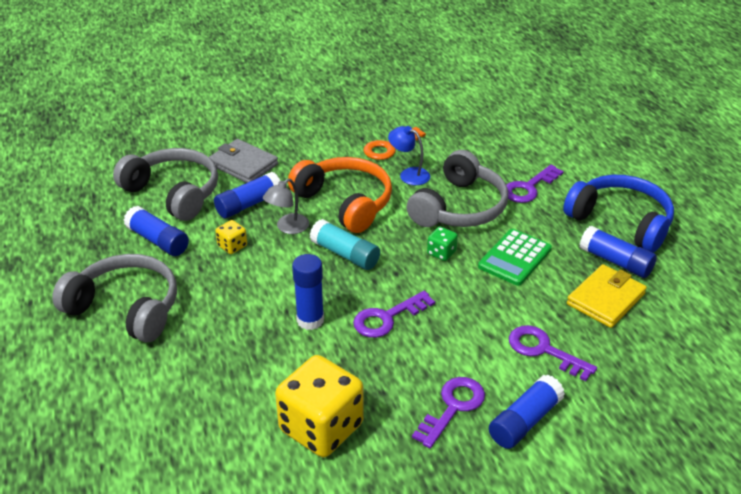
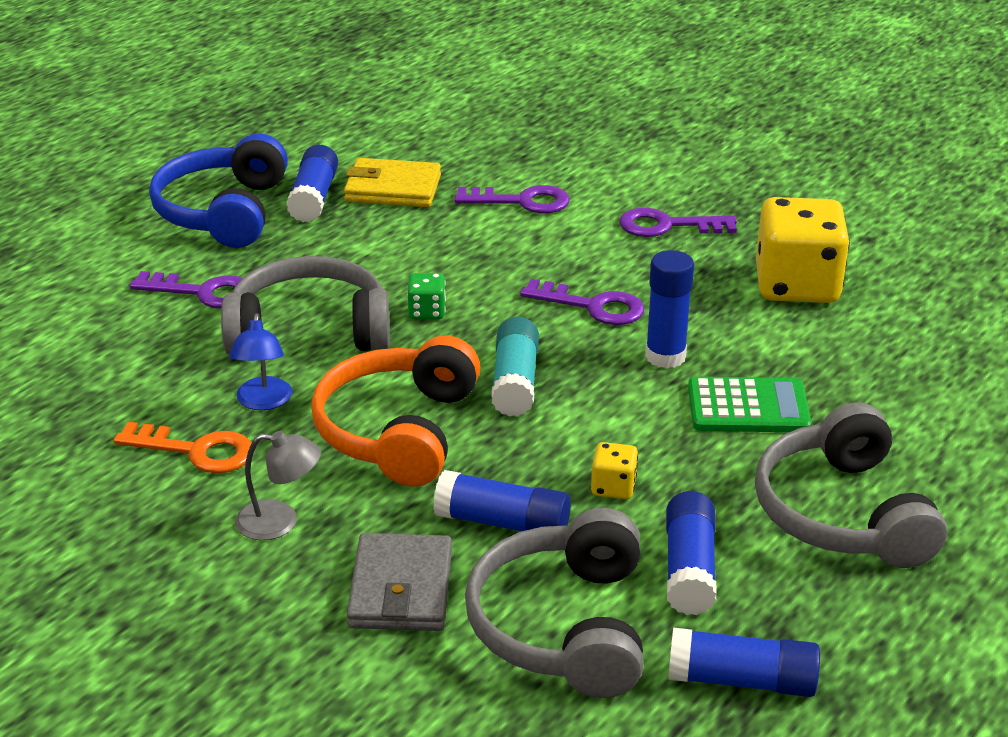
camera: 125 degrees left, 5 degrees down
grey lamp [263,178,309,234] -> grey lamp moved to [235,431,321,540]
green calculator [478,229,552,286] -> green calculator moved to [688,377,812,432]
blue glue stick [489,375,565,449] -> blue glue stick moved to [668,627,820,697]
purple key [509,325,597,381] -> purple key turned 90 degrees counterclockwise [455,185,570,213]

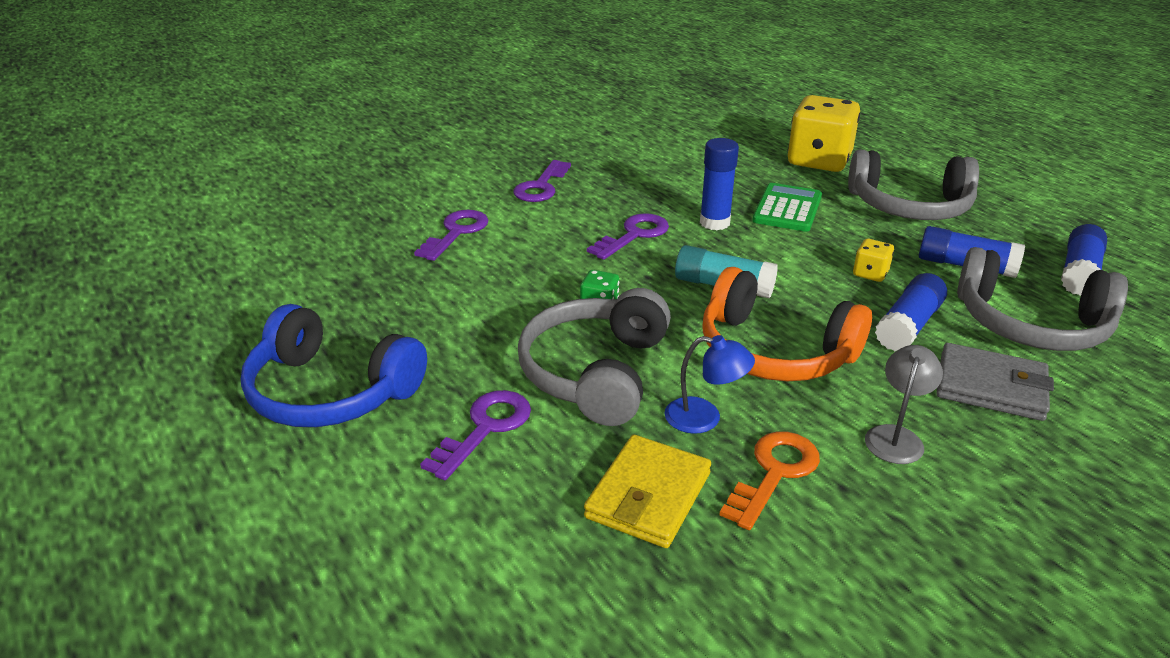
camera: 70 degrees left, 0 degrees up
blue glue stick [286,145,338,222] -> none
yellow wallet [344,158,441,207] -> yellow wallet moved to [584,435,711,548]
yellow dice [756,197,850,303] -> yellow dice moved to [788,95,860,172]

